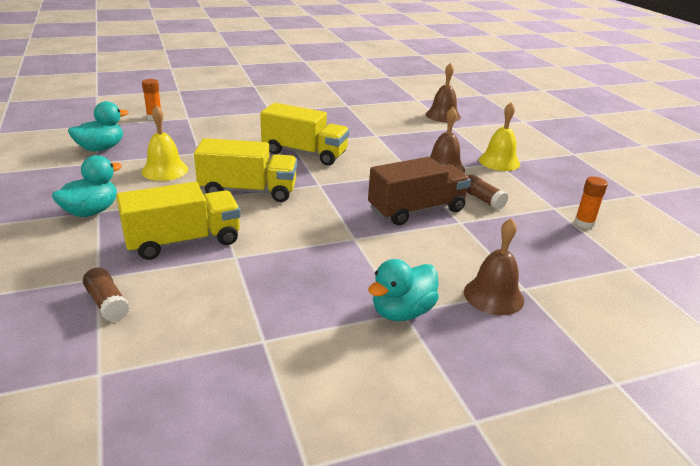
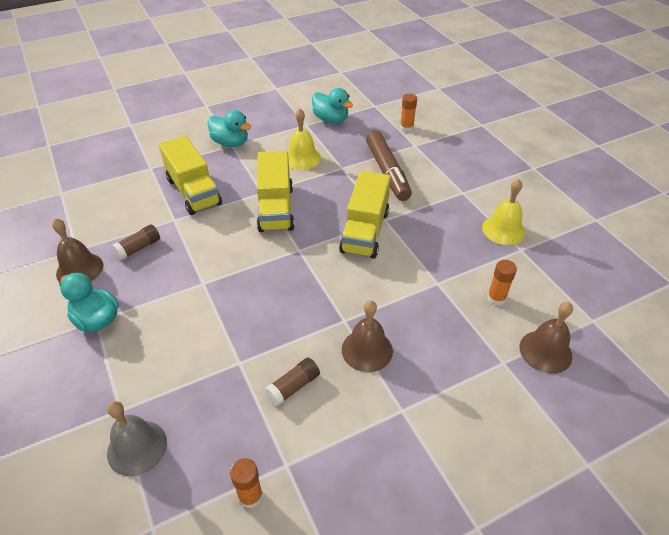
camera: 85 degrees right, 15 degrees up
brown glue stick [83,268,130,322] -> brown glue stick moved to [112,224,160,260]
brown truck [368,157,471,225] -> none
brown bell [464,218,524,315] -> brown bell moved to [52,218,103,282]
yellow bell [479,102,520,171] -> yellow bell moved to [482,179,525,245]
none -> grey bell [107,401,167,476]
none -> brown marker [366,130,412,201]
none -> orange glue stick [487,260,517,306]

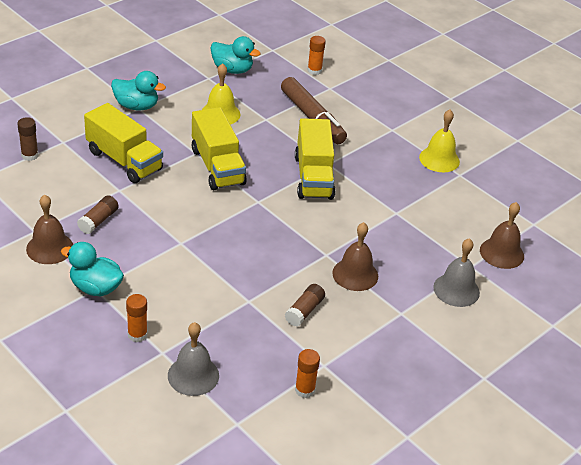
camera: 20 degrees left, 5 degrees down
orange glue stick [487,260,517,306] -> orange glue stick moved to [126,294,148,342]
none -> brown glue stick [17,117,38,161]
none -> grey bell [433,238,480,307]

